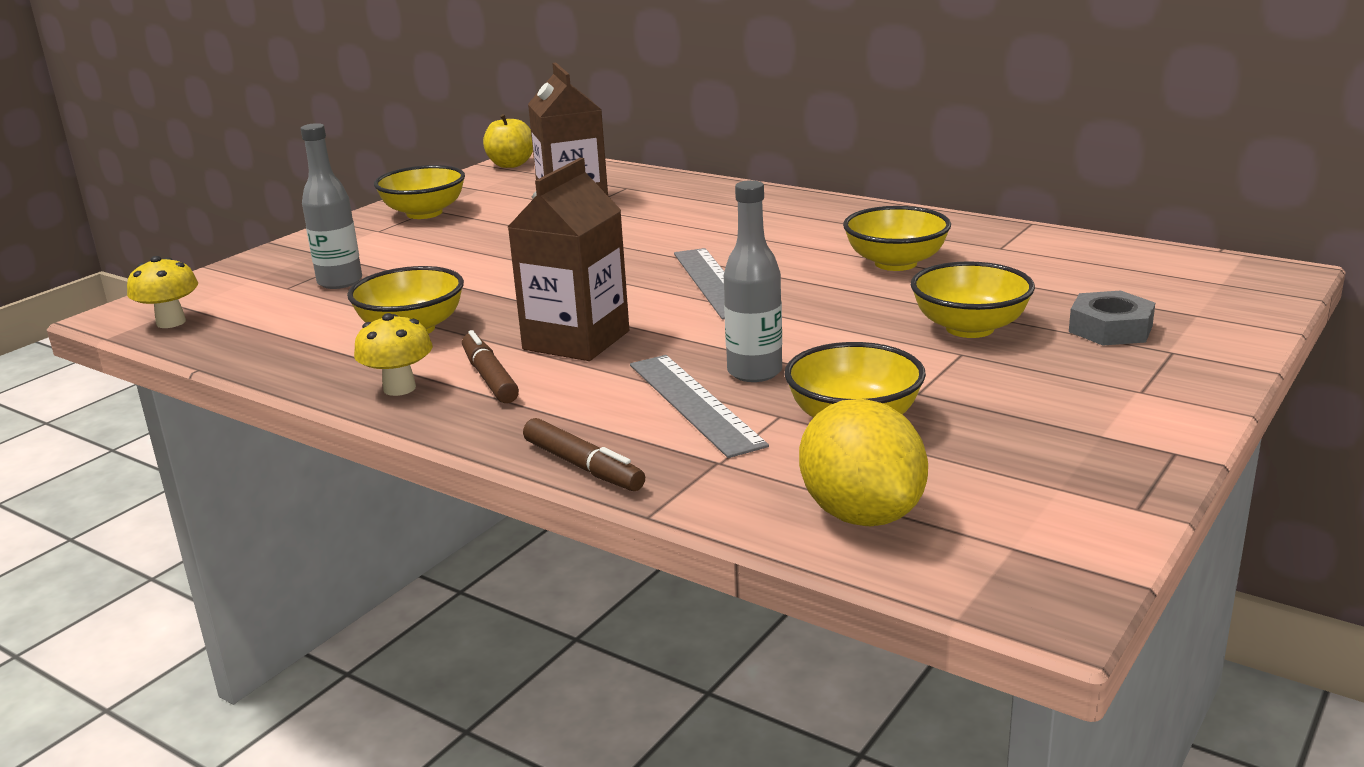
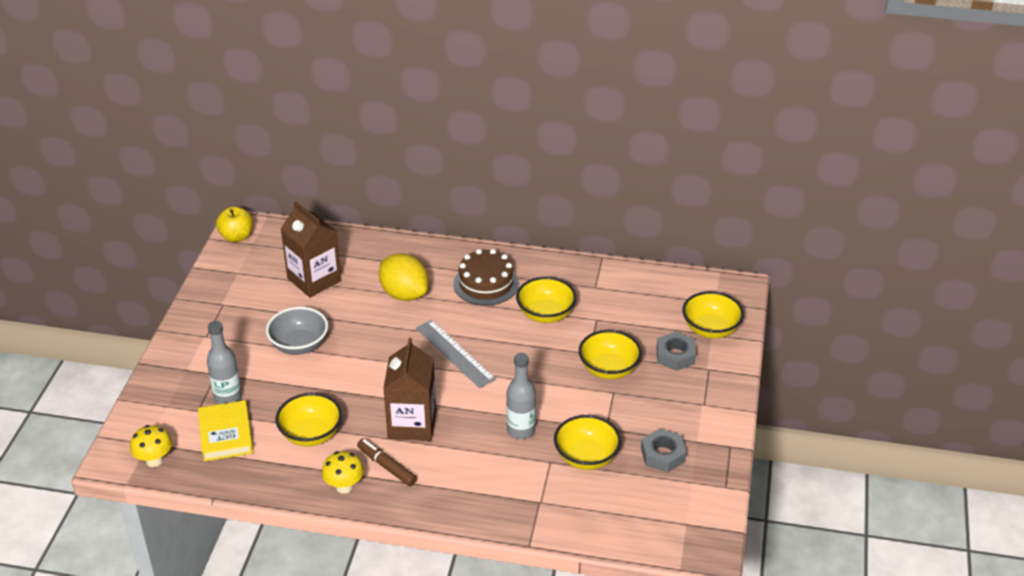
camera: 25 degrees left, 15 degrees up
yellow bowl [374,165,465,219] -> yellow bowl moved to [682,291,744,338]
brown marker [523,418,645,491] -> none
grey ruler [630,355,769,458] -> none
yellow lemon [799,399,928,526] -> yellow lemon moved to [379,254,429,301]
none -> yellow book [198,400,253,461]
none -> grey bowl [266,307,328,355]
none -> brown cake [453,249,519,306]
none -> grey nut [641,429,687,472]

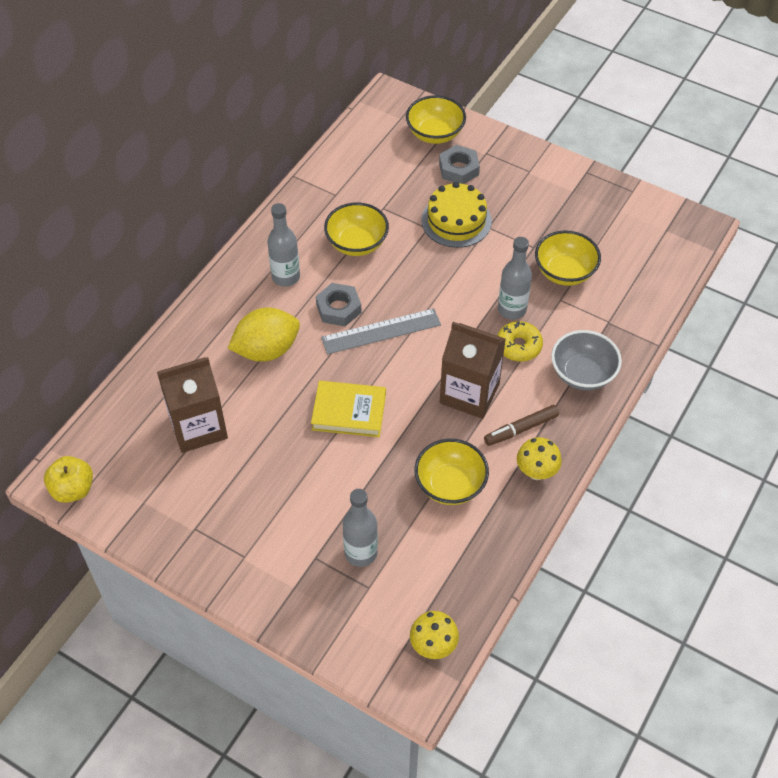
camera: 70 degrees left, 15 degrees up
yellow book [198,400,253,461] -> yellow book moved to [311,381,386,437]
grey bowl [266,307,328,355] -> grey bowl moved to [551,330,622,390]
brown cake [453,249,519,306] -> grey bottle [267,203,300,287]
yellow bowl [579,330,642,379] -> yellow cake [421,182,492,248]
grey nut [641,429,687,472] -> grey nut moved to [316,283,362,326]
none -> yellow donut [497,321,543,362]

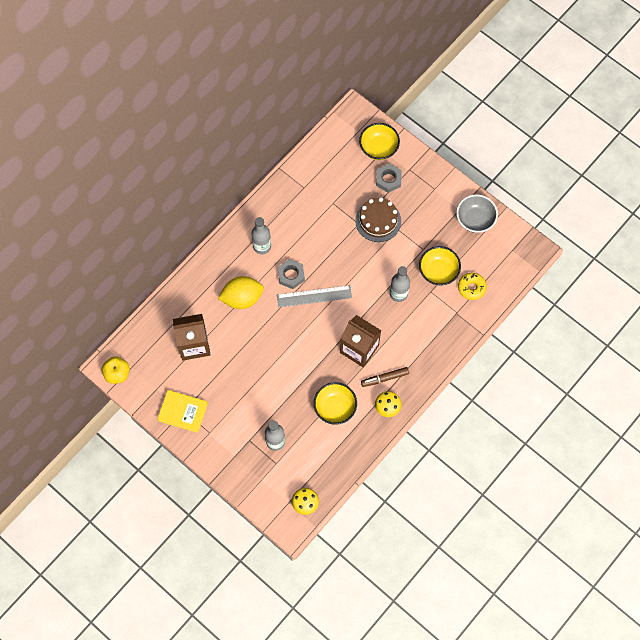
camera: 10 degrees right, 15 degrees up
yellow book [311,381,386,437] -> yellow book moved to [157,390,208,433]
yellow bowl [324,202,389,256] -> none
yellow cake [421,182,492,248] -> brown cake [355,197,401,242]
yellow donut [497,321,543,362] -> yellow donut moved to [458,273,487,300]
grey bowl [551,330,622,390] -> grey bowl moved to [456,194,498,233]

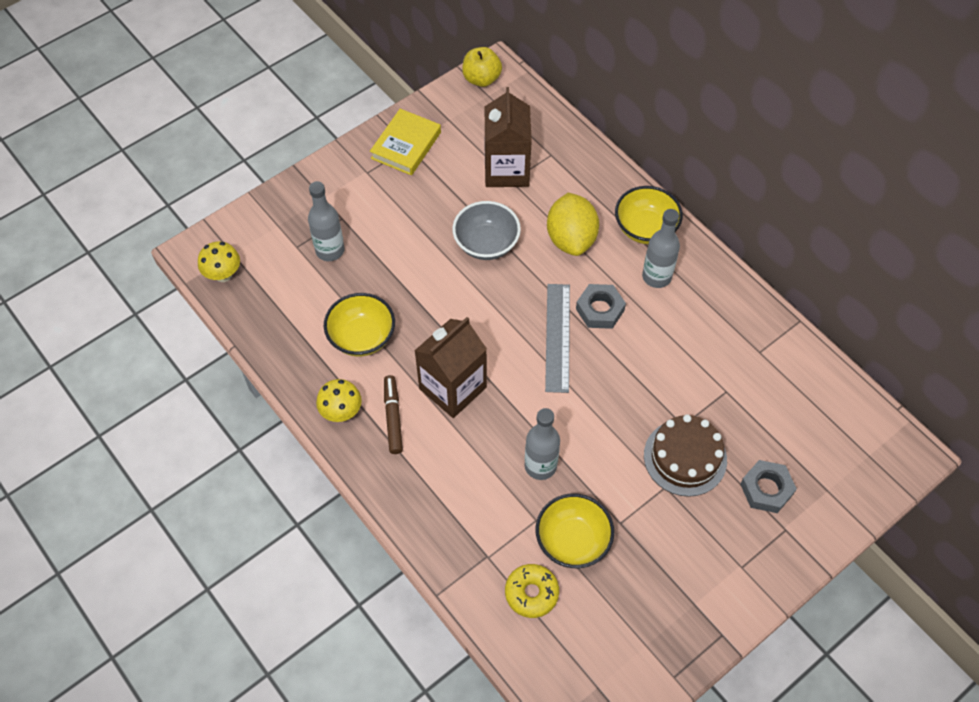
camera: 100 degrees right, 10 degrees down
yellow bowl [359,123,400,160] -> yellow bowl moved to [615,186,683,244]
grey bowl [456,194,498,233] -> grey bowl moved to [452,201,521,260]

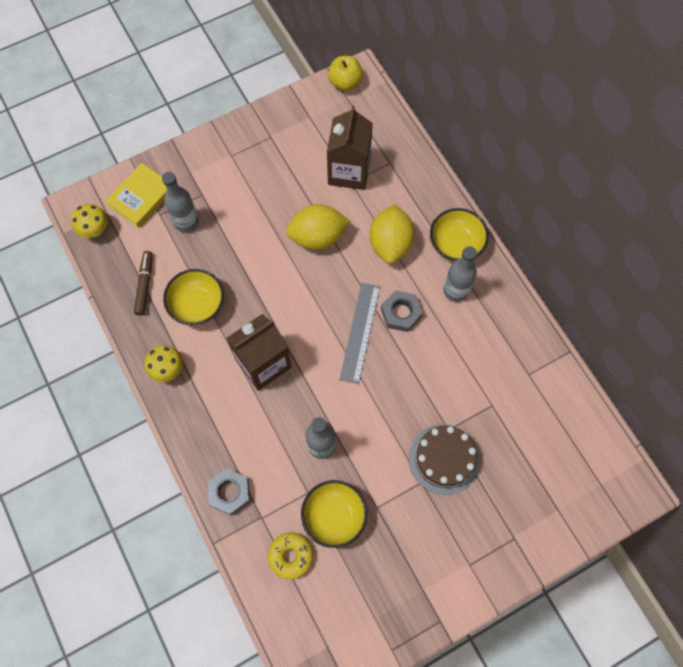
camera: 10 degrees right, 10 degrees up
yellow book [370,109,441,175] -> yellow book moved to [105,163,167,228]
brown marker [384,375,403,454] -> brown marker moved to [134,251,153,316]
grey bowl [452,201,521,260] -> yellow lemon [286,204,350,250]
grey nut [740,460,797,513] -> grey nut moved to [208,468,250,516]

